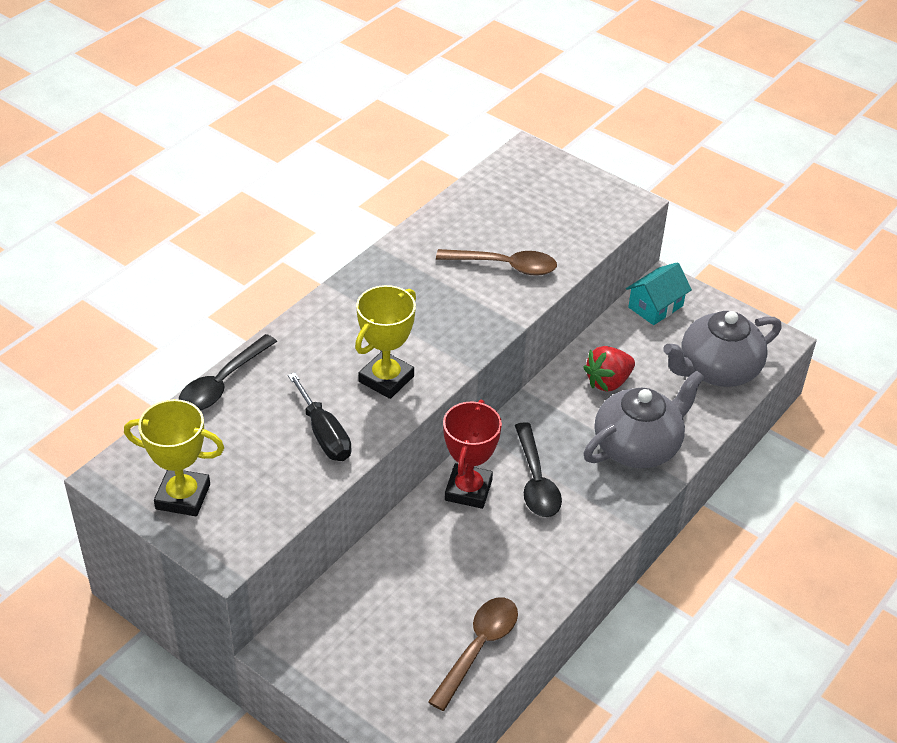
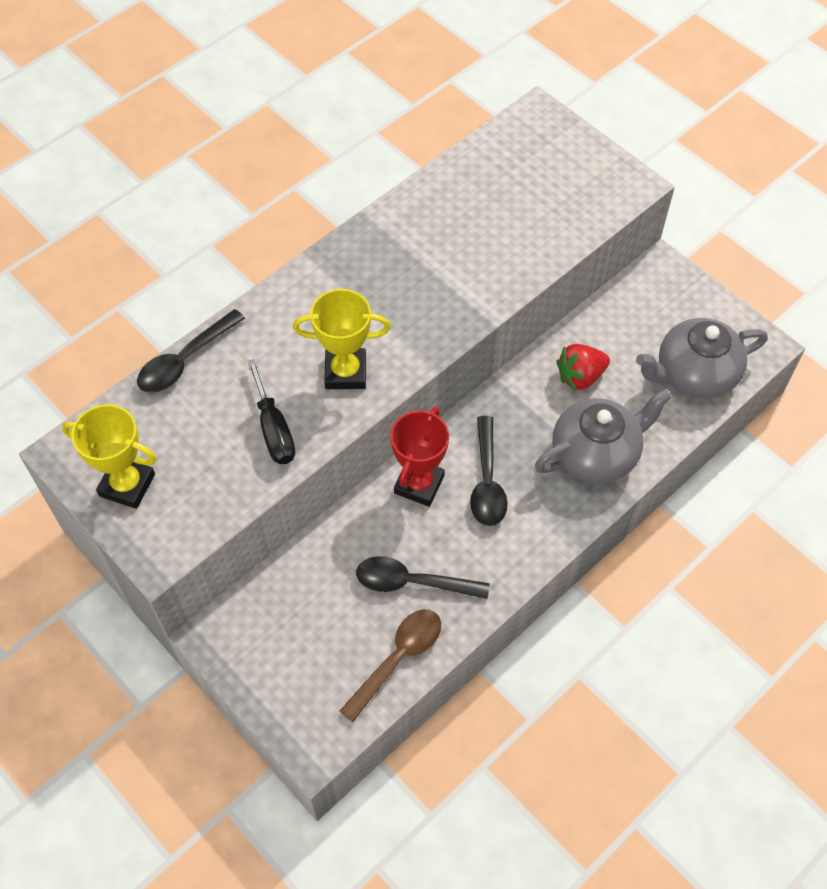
camera: 10 degrees right, 15 degrees up
yellow trophy [355,285,416,399] -> yellow trophy turned 45 degrees clockwise [293,289,391,389]
brown spoon [436,249,557,276] -> none
turquoise house [626,262,692,325] -> none
none -> black spoon [356,556,489,599]

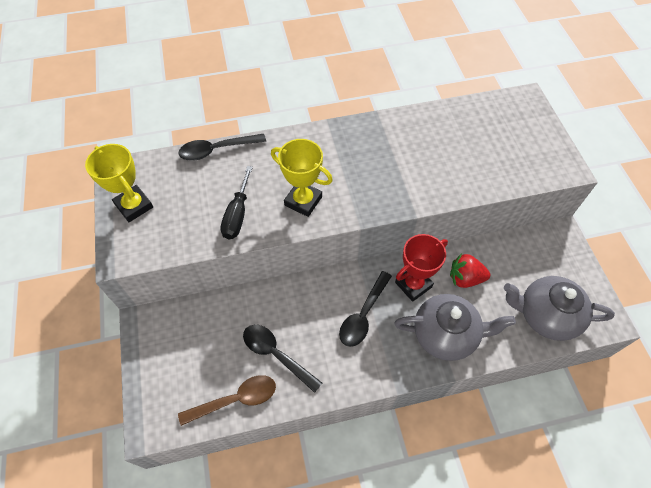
camera: 30 degrees right, 0 degrees up
red trophy [390,406,449,507] -> red trophy moved to [395,234,448,302]

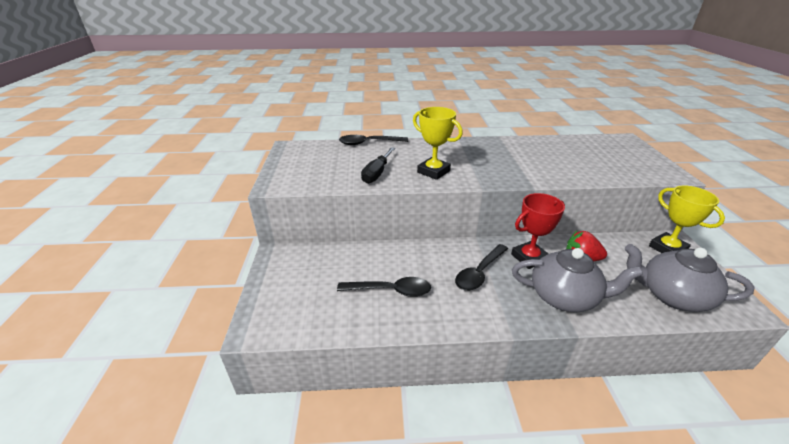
camera: 10 degrees right, 25 degrees down
yellow trophy [85,144,153,222] -> yellow trophy moved to [649,186,725,253]
brown spoon [178,375,276,426] -> none
black spoon [243,325,322,393] -> black spoon turned 135 degrees clockwise [337,277,431,297]

